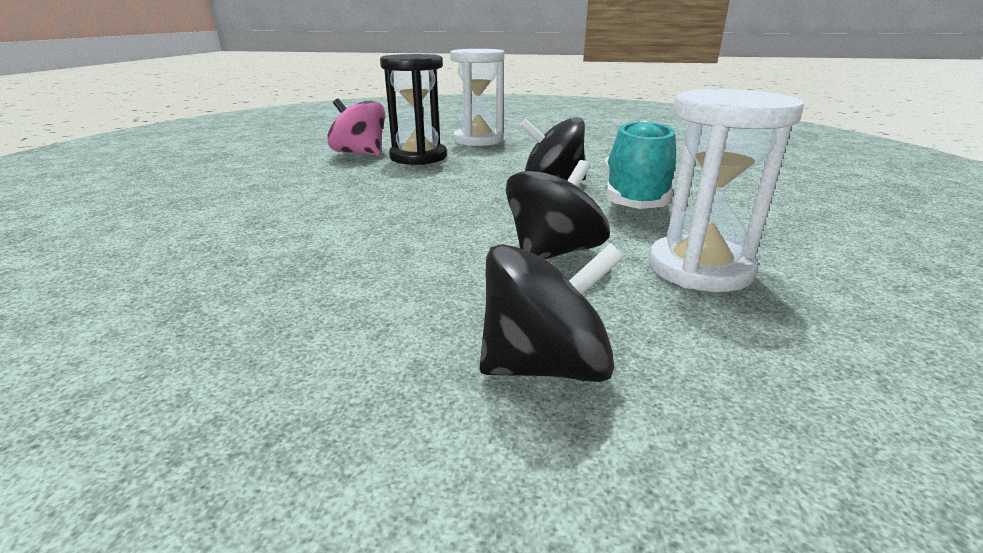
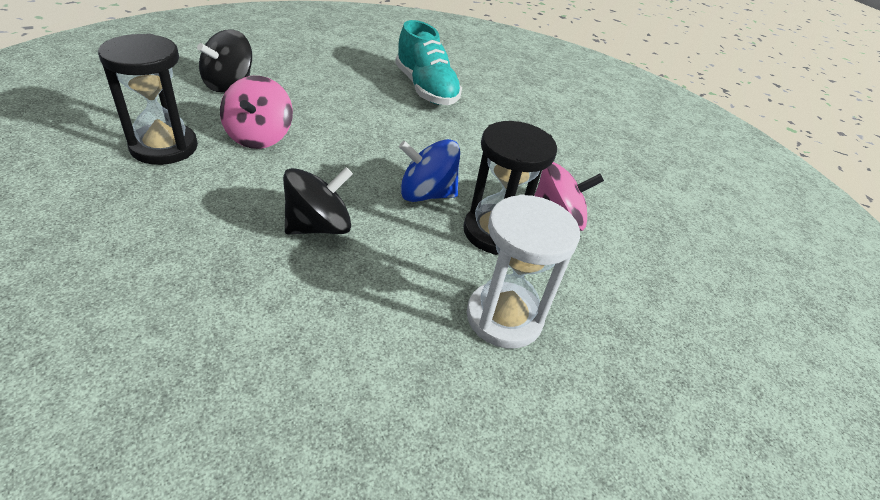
camera: 135 degrees right, 15 degrees up
black spinning top [506,160,610,259] -> pink spinning top [220,76,293,149]
turquoise shoe [604,120,676,209] -> turquoise shoe moved to [395,20,462,105]
white hourglass [649,89,804,292] -> black hourglass [98,34,198,165]
none -> blue spinning top [399,139,460,202]

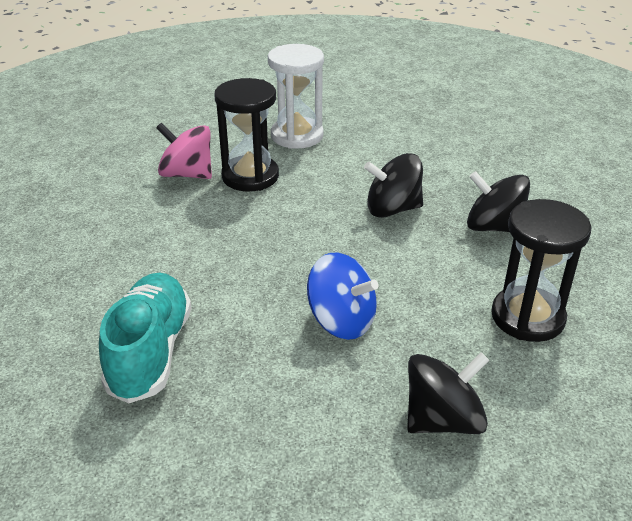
camera: 145 degrees left, 5 degrees down
pink spinning top [220,76,293,149] -> none
blue spinning top [399,139,460,202] -> blue spinning top moved to [307,253,378,340]
none -> black spinning top [467,171,530,232]

